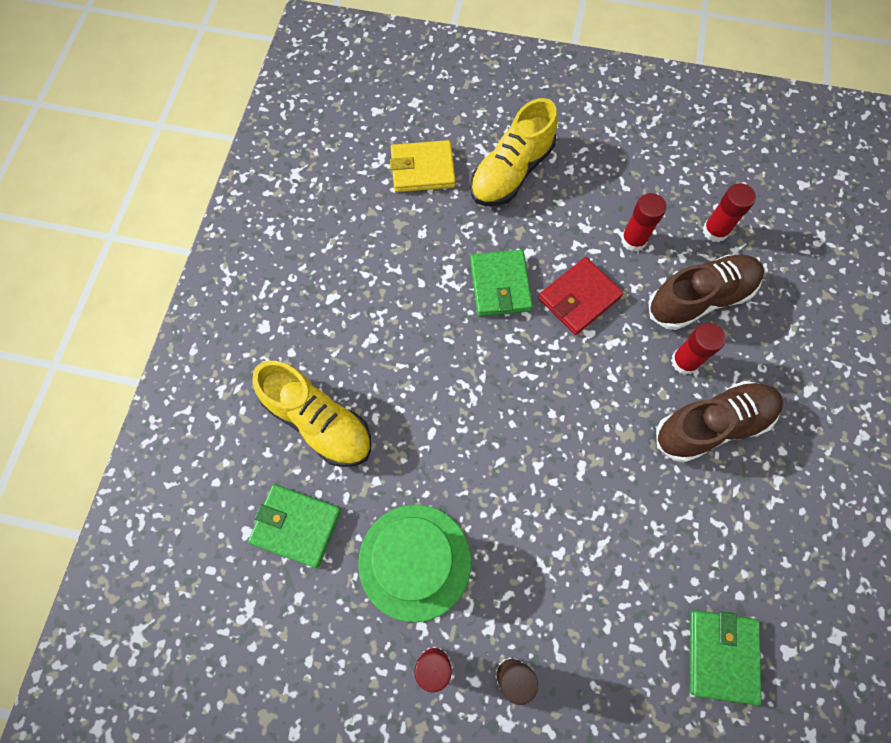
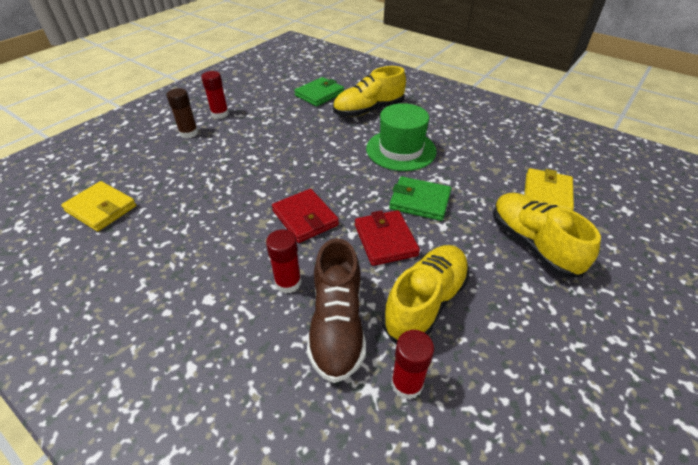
camera: 115 degrees right, 25 degrees down
green hat [358,505,471,622] -> green hat moved to [366,103,437,171]
red glue stick [621,193,666,252] -> yellow shoe [382,245,470,343]
brown shoe [656,381,783,462] -> none
green wallet [690,610,762,705] -> yellow wallet [61,181,136,231]
none -> red wallet [272,189,339,243]

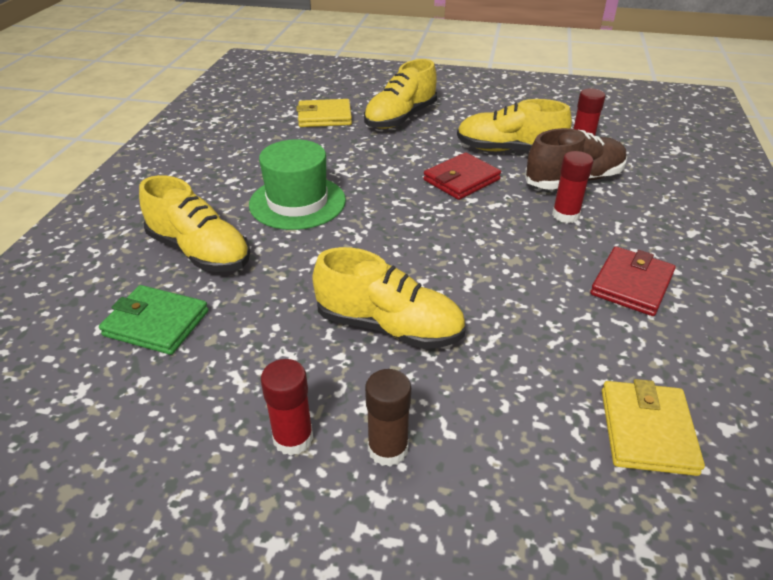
camera: 115 degrees left, 5 degrees down
red wallet [272,189,339,243] -> red wallet moved to [590,246,675,316]
green wallet [389,176,451,221] -> none
none -> yellow shoe [312,247,465,349]

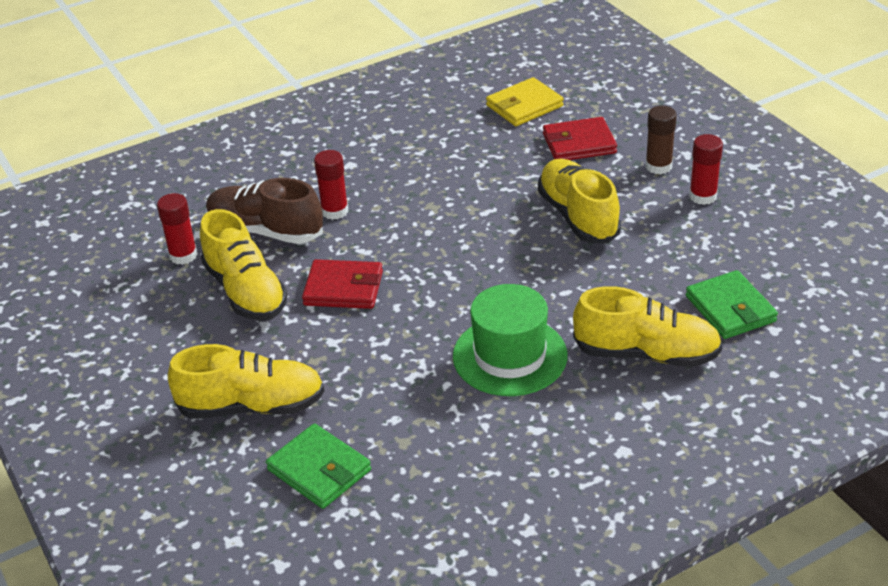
camera: 130 degrees left, 0 degrees up
yellow shoe [139,175,250,272] -> yellow shoe turned 105 degrees clockwise [573,286,722,367]
yellow wallet [296,99,352,127] -> green wallet [266,423,371,509]
red wallet [590,246,675,316] -> red wallet moved to [543,117,617,160]

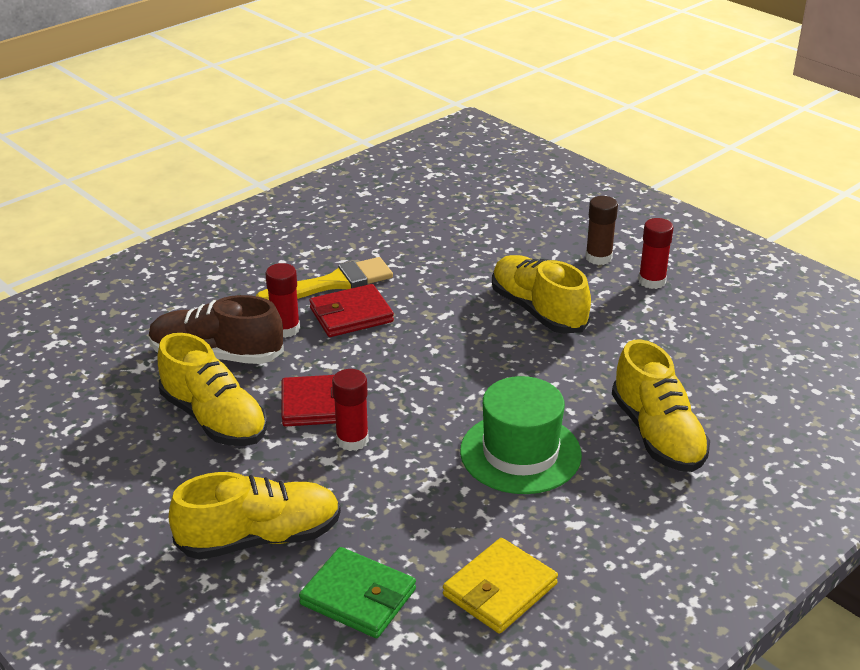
camera: 15 degrees left, 5 degrees down
red glue stick [157,193,198,265] -> red glue stick moved to [332,369,369,451]
yellow wallet [486,77,564,126] -> yellow wallet moved to [443,538,558,634]
red wallet [543,117,617,160] -> red wallet moved to [309,284,394,337]
yellow shoe [573,286,722,367] -> yellow shoe turned 75 degrees clockwise [612,339,710,472]
green wallet [686,270,778,339] -> none
none -> yellow brush [256,257,393,300]

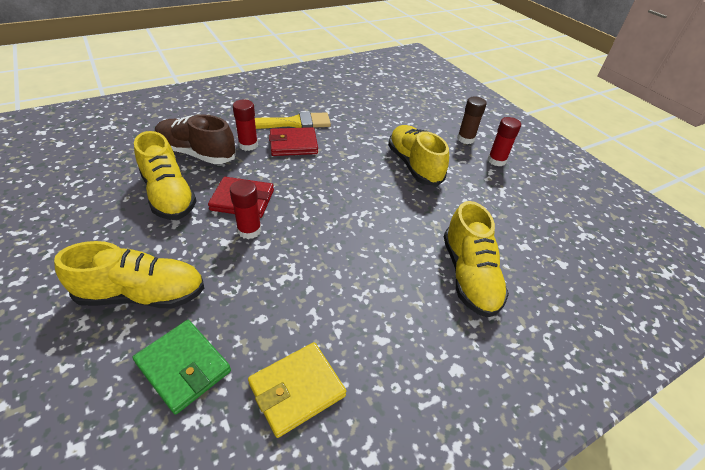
camera: 10 degrees right, 10 degrees up
green hat [460,376,582,494] -> none

